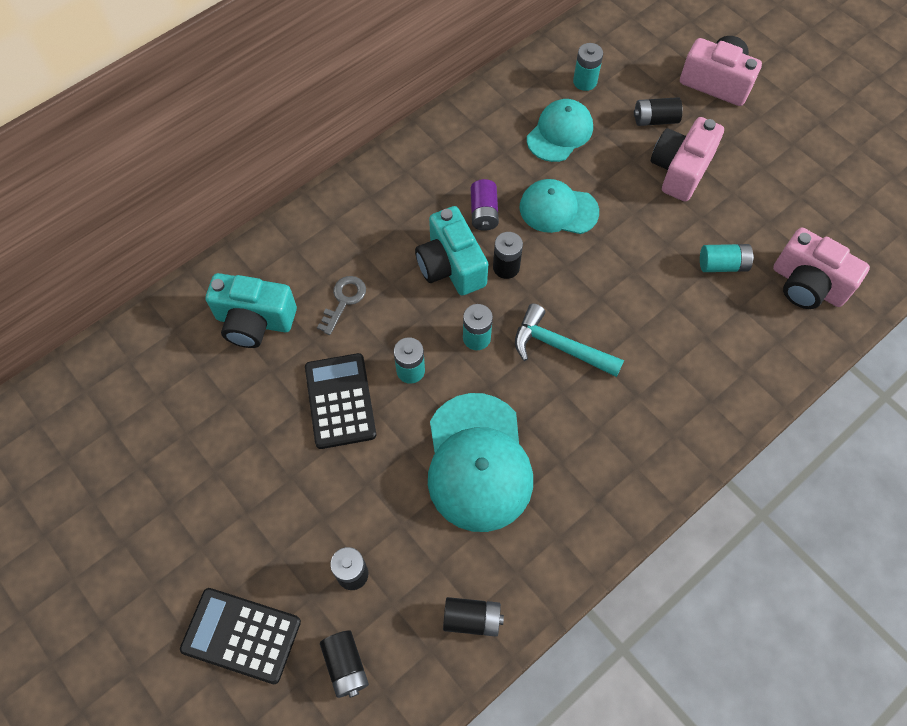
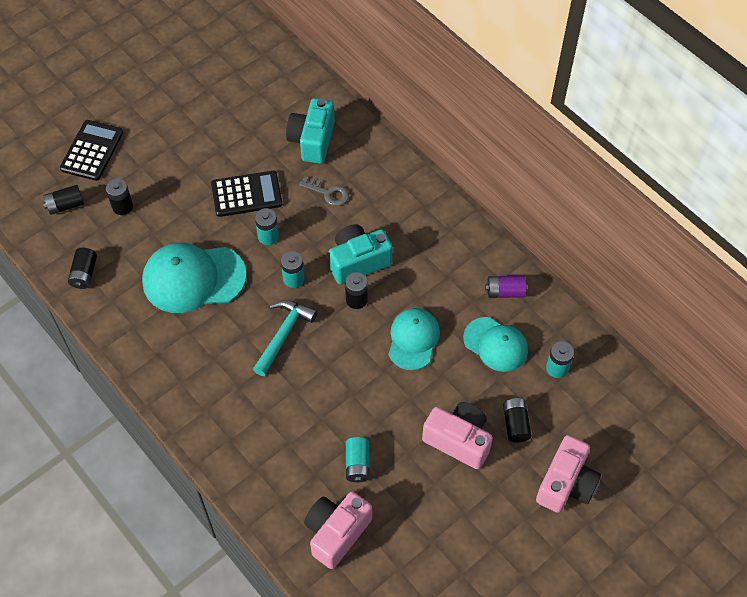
camera: 90 degrees right, 5 degrees down
purple battery [471,179,499,231] -> purple battery moved to [485,275,526,298]

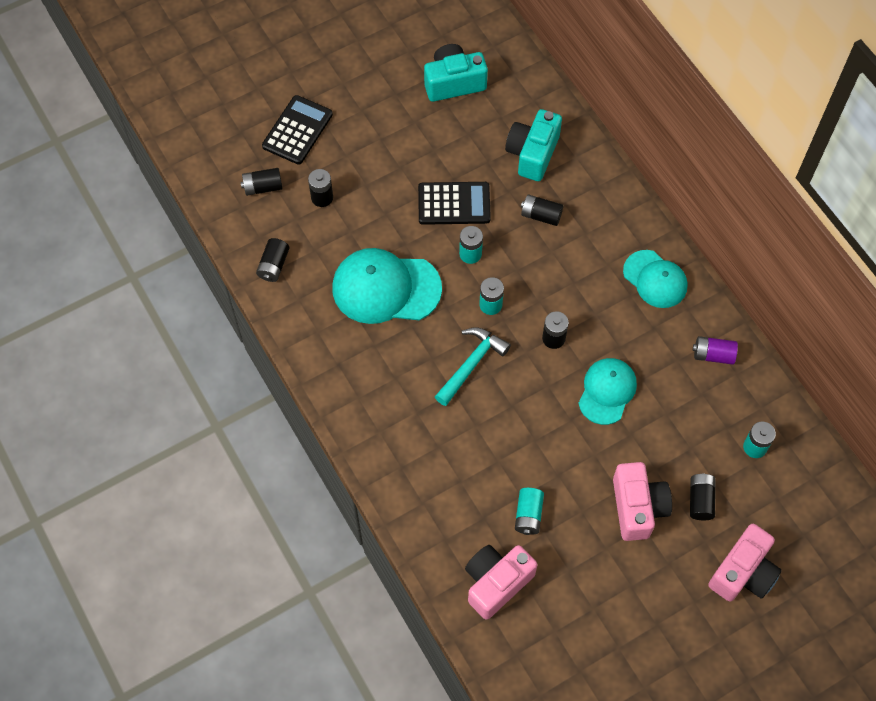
camera: 10 degrees right, 5 degrees up
grey key [299,177,349,206] -> black battery [521,194,563,226]
turquoise camera [329,224,393,285] -> turquoise camera moved to [424,44,488,102]
pink camera [422,402,493,469] -> pink camera turned 45 degrees clockwise [613,462,672,541]
turquoise cap [463,317,528,372] -> turquoise cap moved to [623,250,688,308]

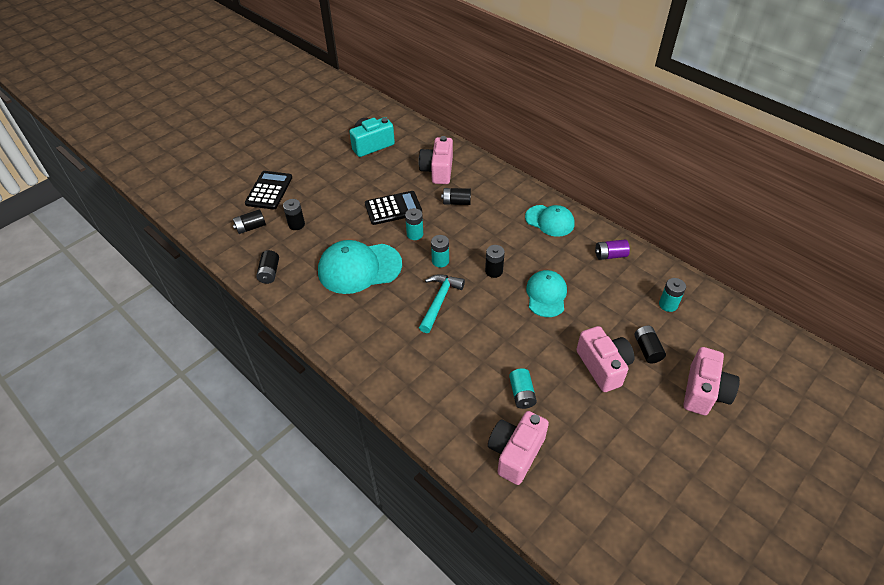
camera: 15 degrees left, 15 degrees down
turquoise camera [505,109,562,181] -> pink camera [419,136,453,184]

